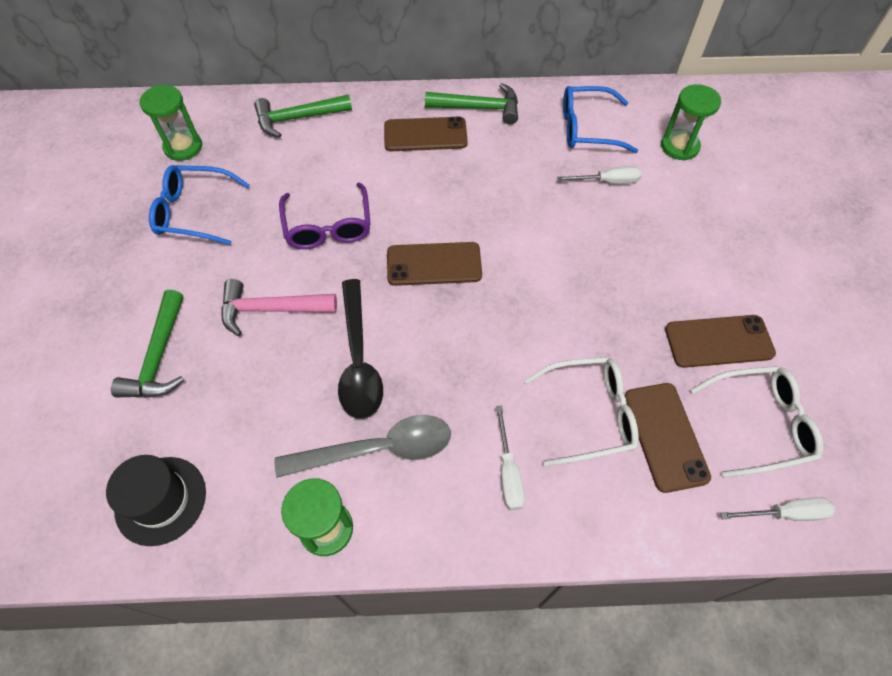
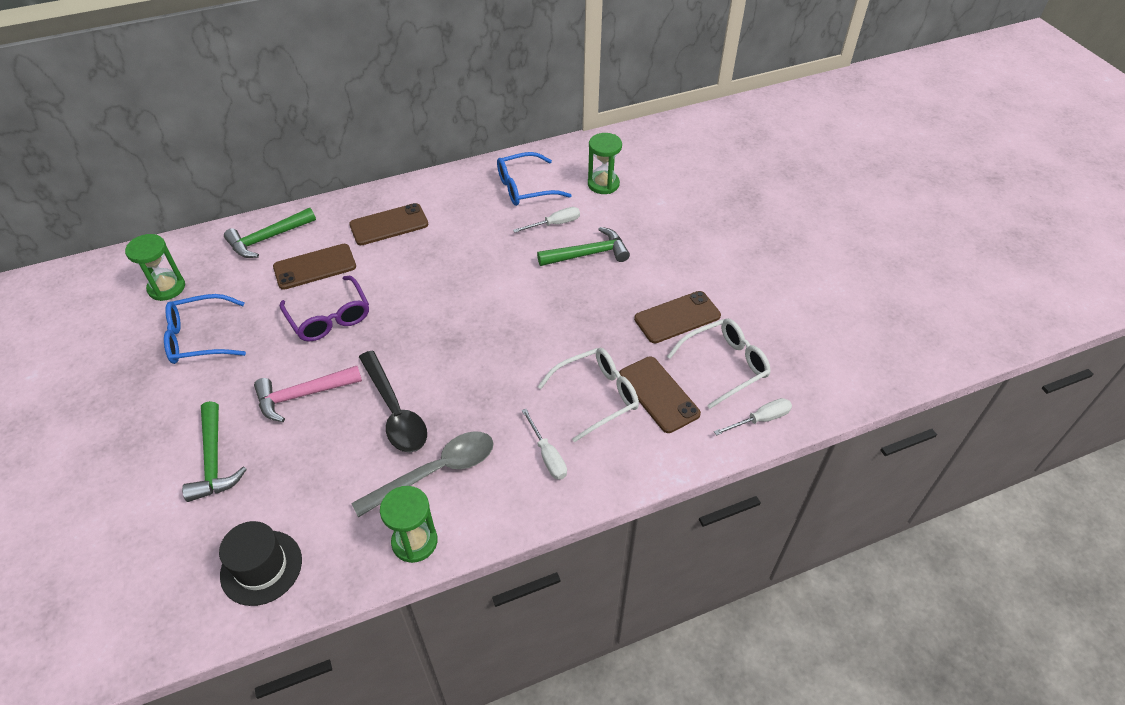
camera: 20 degrees left, 10 degrees down
brown phone [387,242,482,286] -> brown phone moved to [273,244,356,290]
green hammer [425,83,518,125] -> green hammer moved to [537,227,630,266]

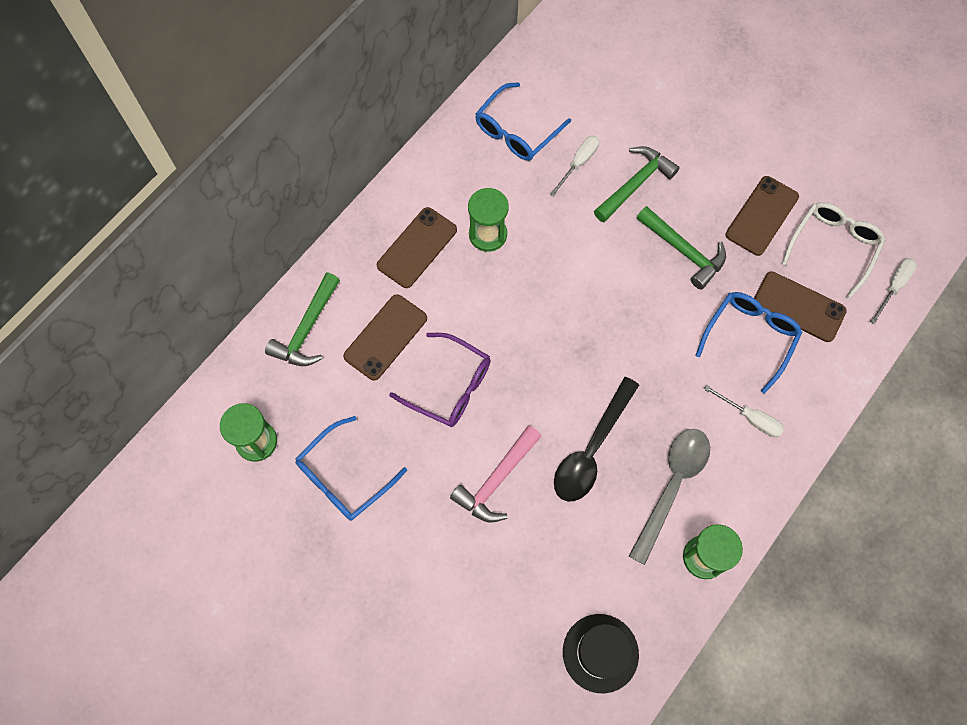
camera: 30 degrees left, 20 degrees up
green hammer [182,401,247,502] -> green hammer moved to [637,206,726,290]
black spoon [359,351,427,452] -> black spoon turned 90 degrees clockwise [554,377,639,502]
white glasses [537,348,639,443] -> blue glasses [695,292,802,394]
green hourglass [588,133,622,194] -> green hourglass moved to [468,188,509,252]

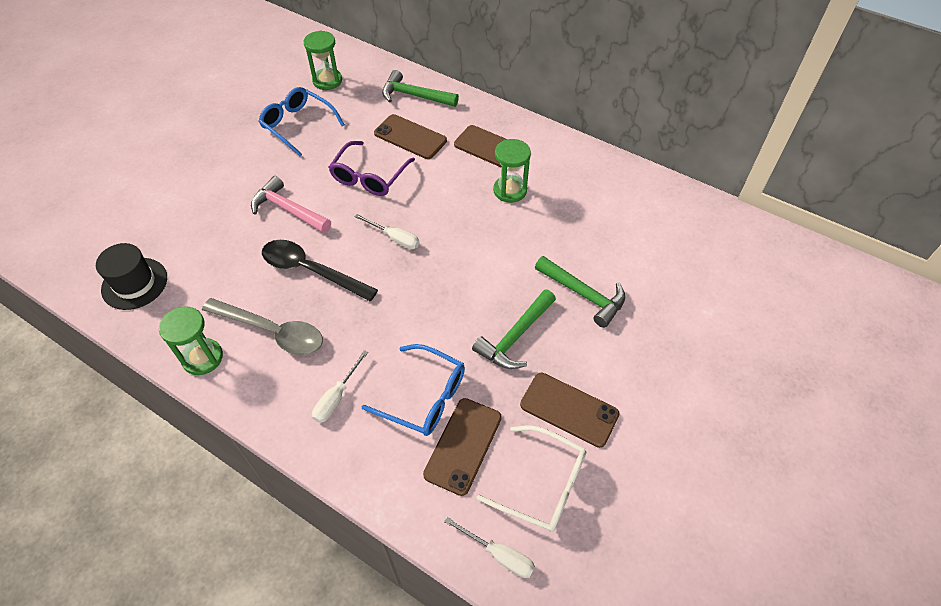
camera: 85 degrees right, 15 degrees down
blue glasses [475,82,571,161] -> none
white screwdriver [550,136,599,196] -> white screwdriver moved to [354,214,420,249]

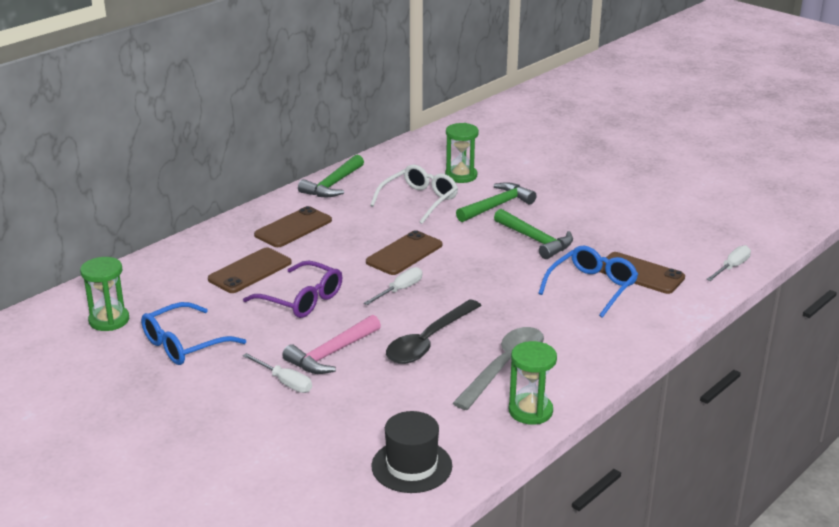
camera: 80 degrees left, 25 degrees down
white screwdriver [312,350,368,423] -> white screwdriver moved to [242,353,312,393]
green hammer [382,70,459,107] -> green hammer moved to [298,154,364,197]
white glasses [476,425,586,532] -> white glasses moved to [370,164,458,224]
green hourglass [493,139,531,203] -> green hourglass moved to [445,123,479,183]
brown phone [520,373,620,448] -> brown phone moved to [366,230,442,275]

